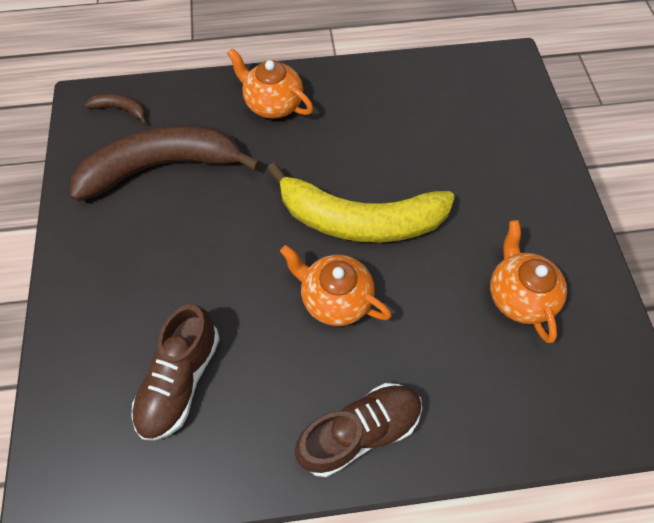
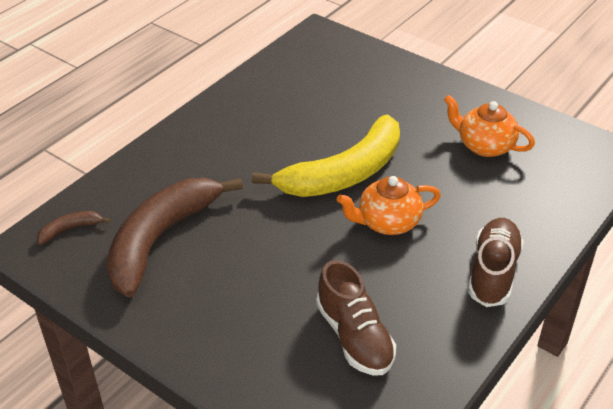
camera: 45 degrees left, 20 degrees down
orange teapot [227,48,313,119] -> none

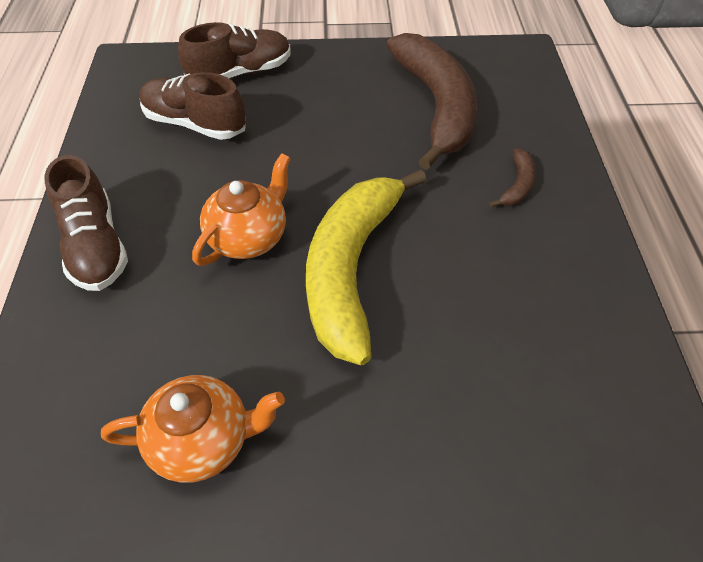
camera: 140 degrees right, 10 degrees up
brown banana [37,211,111,245] -> brown banana moved to [489,148,536,207]
none -> brown shoe [178,22,291,78]

